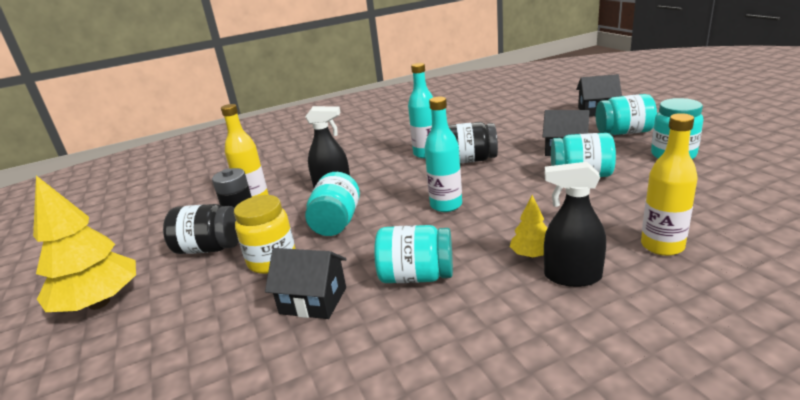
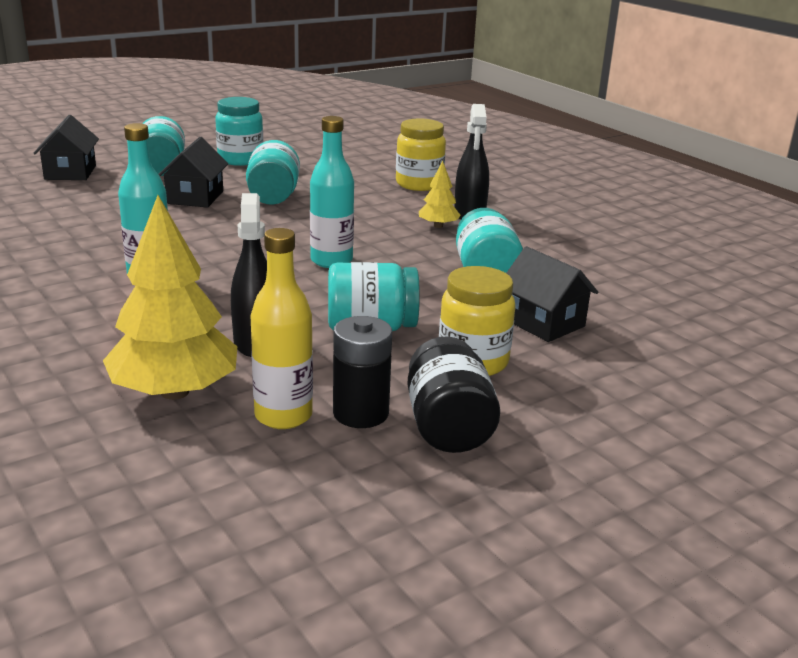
camera: 105 degrees left, 0 degrees up
yellow tree [33,176,136,312] -> yellow tree moved to [103,195,237,400]
black house [265,248,347,319] -> black house turned 45 degrees counterclockwise [507,246,598,342]
black jar [448,122,498,163] -> none
yellow bottle [641,113,698,256] -> yellow jar [396,118,446,191]

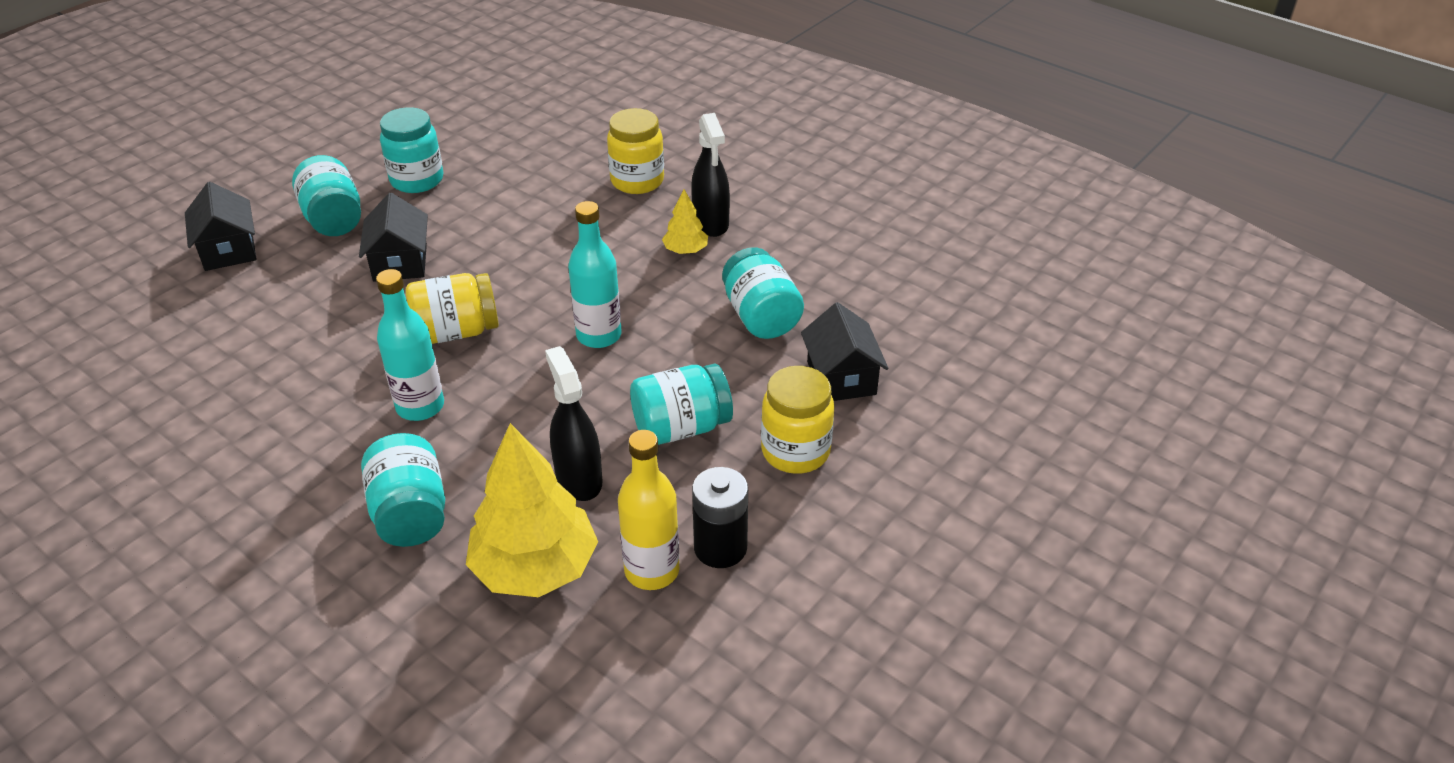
camera: 15 degrees left, 15 degrees up
turquoise jar [246,140,300,205] -> turquoise jar moved to [361,433,445,547]
black jar [407,336,500,453] -> none
black house [507,246,598,342] -> black house turned 45 degrees clockwise [801,302,889,401]
none -> yellow jar [406,273,499,344]

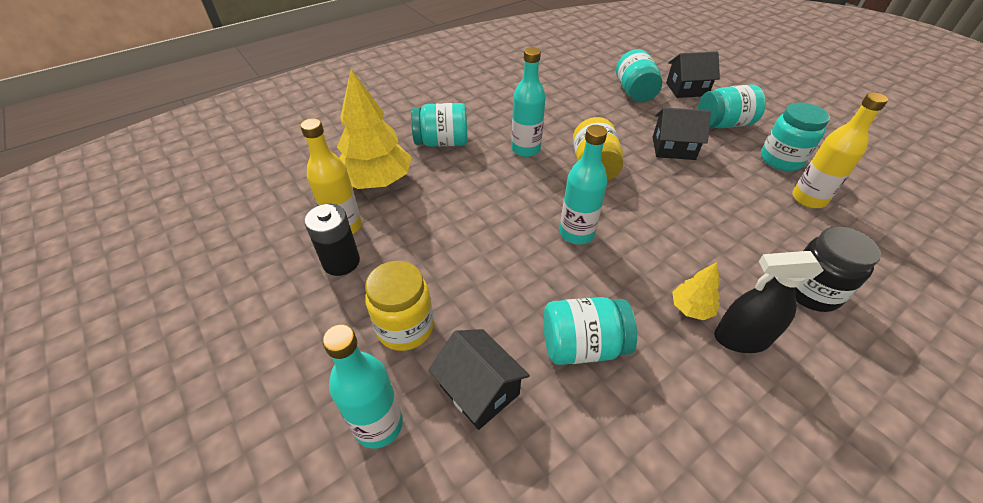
camera: 105 degrees right, 5 degrees up
black spray bottle [545,346,602,501] -> none
yellow jar [607,108,664,194] -> black jar [795,226,881,312]
turquoise jar [630,363,733,445] -> turquoise jar moved to [616,49,662,102]
black house [801,302,889,401] -> black house turned 45 degrees clockwise [428,329,530,430]
none -> turquoise bottle [322,325,403,448]
none -> yellow bottle [792,92,888,208]

